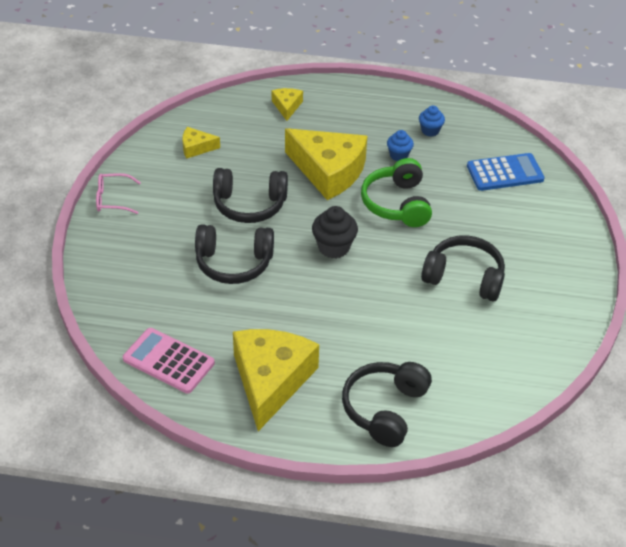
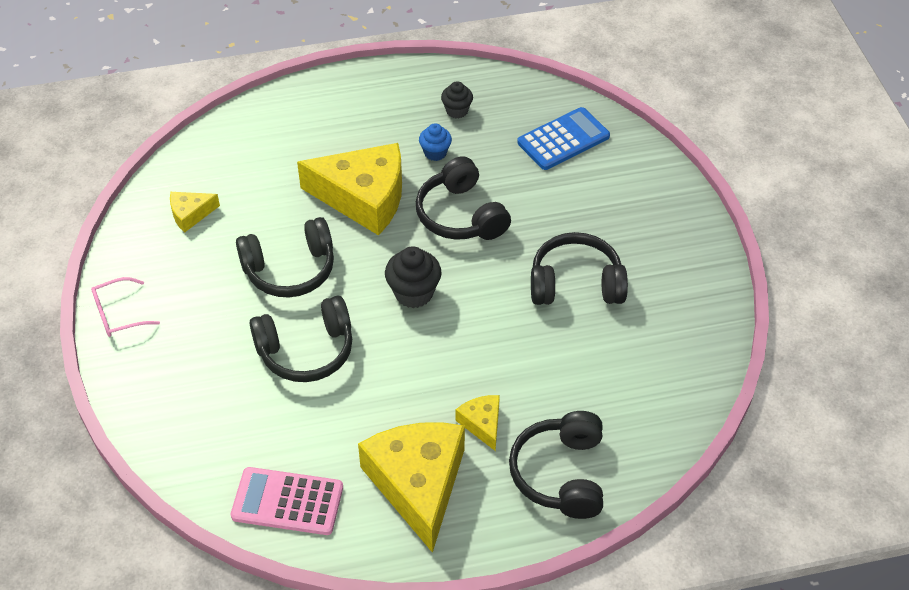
camera: 20 degrees left, 5 degrees up
yellow cheese [272,88,303,121] -> yellow cheese moved to [455,395,500,451]
green headphones [361,158,432,227] -> black headphones [416,156,511,240]
blue cupcake [419,106,445,137] -> black cupcake [441,81,473,118]

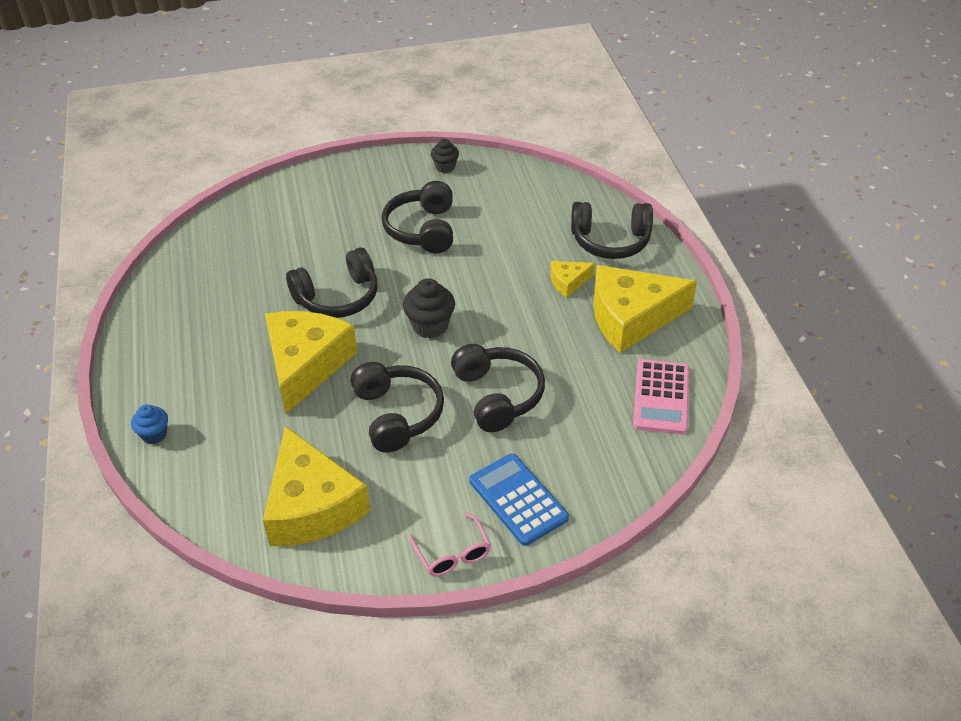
camera: 90 degrees left, 5 degrees down
yellow cheese [170,192,220,232] -> yellow cheese [263,426,370,546], size x2.19
blue cupcake [419,123,452,161] -> blue cupcake moved to [131,404,168,444]
black cupcake [441,81,473,118] -> black cupcake moved to [431,139,459,173]
blue calculator [517,107,610,170] -> blue calculator moved to [470,453,569,546]

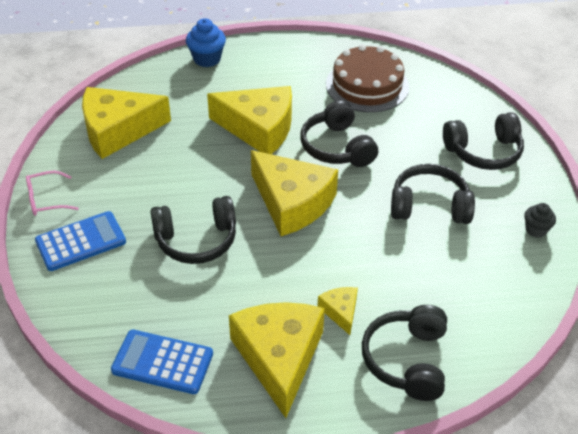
camera: 95 degrees right, 0 degrees up
blue cupcake [131,404,168,444] -> blue cupcake [186,18,226,67], size x1.57
black headphones [350,362,444,453] -> black headphones moved to [443,112,524,170]
black cupcake [403,278,455,339] -> yellow cheese [251,150,338,236]
pink calculator [633,359,689,435] -> blue calculator [111,330,213,394]
none -> brown cake [326,44,409,112]

